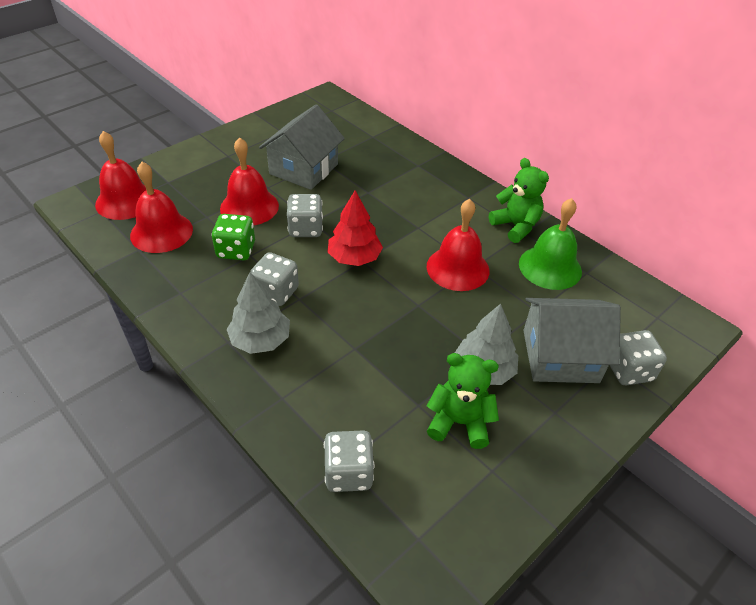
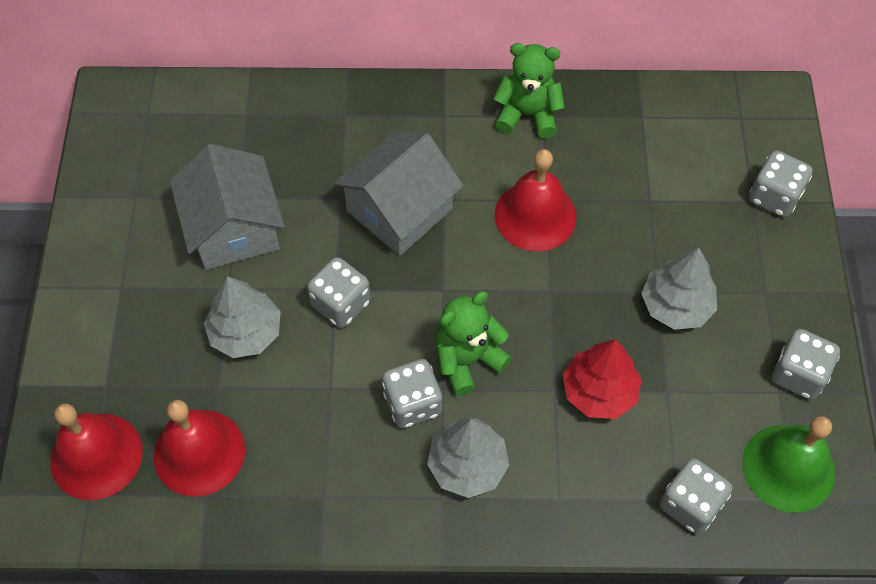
camera: 45 degrees left, 15 degrees up
green dice [212,214,255,260] -> none
red bell [220,137,279,226] -> grey tree [204,276,281,358]
red tree [328,190,383,266] -> red tree moved to [563,340,642,419]
green teddy bear [427,353,499,449] -> green teddy bear moved to [436,292,512,396]
green bell [519,198,582,290] -> green bell moved to [743,416,835,513]
grey house [523,298,621,383] -> grey house moved to [333,131,464,256]
none -> grey dice [772,329,840,400]

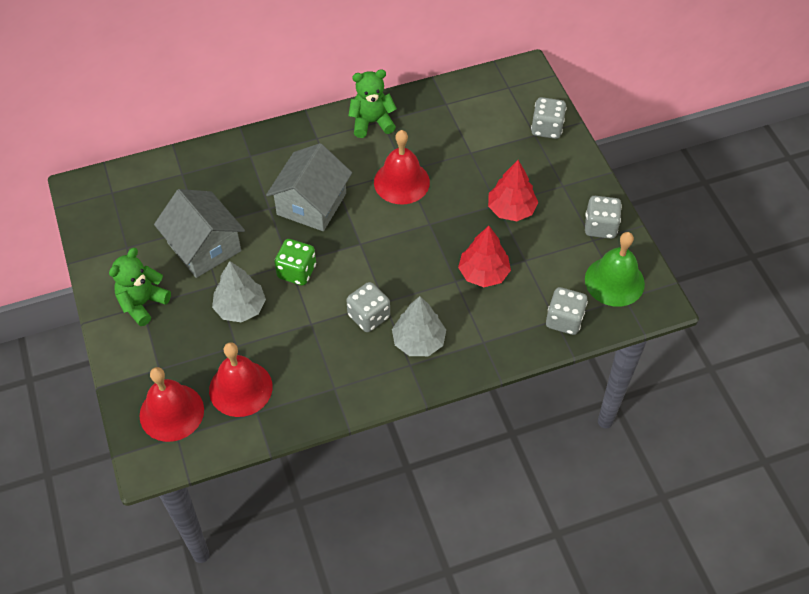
camera: 20 degrees left, 5 degrees down
grey dice [307,257,371,328] -> green dice [274,239,316,285]
green teddy bear [436,292,512,396] -> green teddy bear moved to [109,248,171,326]
grey tree [641,248,717,330] -> red tree [488,160,538,221]

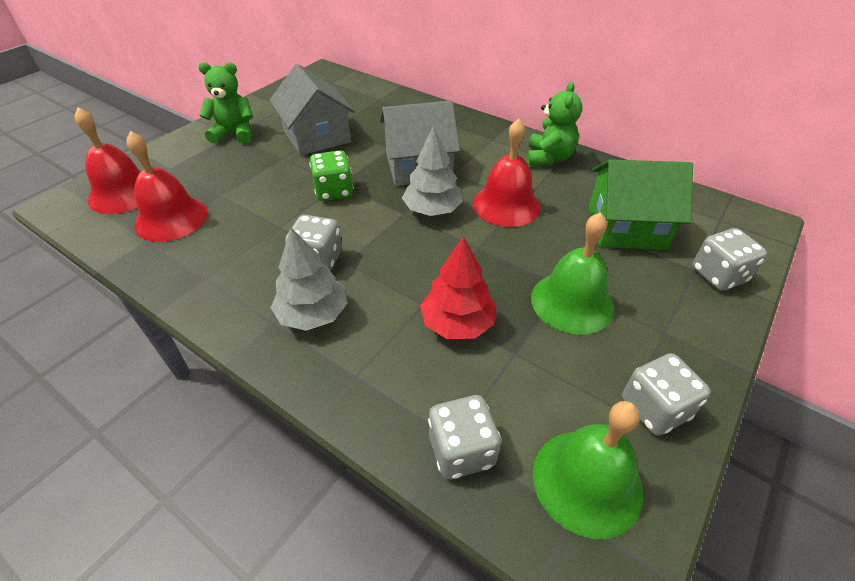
camera: 55 degrees right, 10 degrees down
grey house [154,189,245,278] -> grey house turned 45 degrees counterclockwise [269,64,355,156]
grey tree [212,261,266,322] -> grey tree moved to [402,126,463,216]
green teddy bear [348,69,397,138] -> green teddy bear turned 60 degrees clockwise [526,82,582,165]
red tree [488,160,538,221] -> green bell [531,212,614,335]
none -> green house [589,159,693,250]

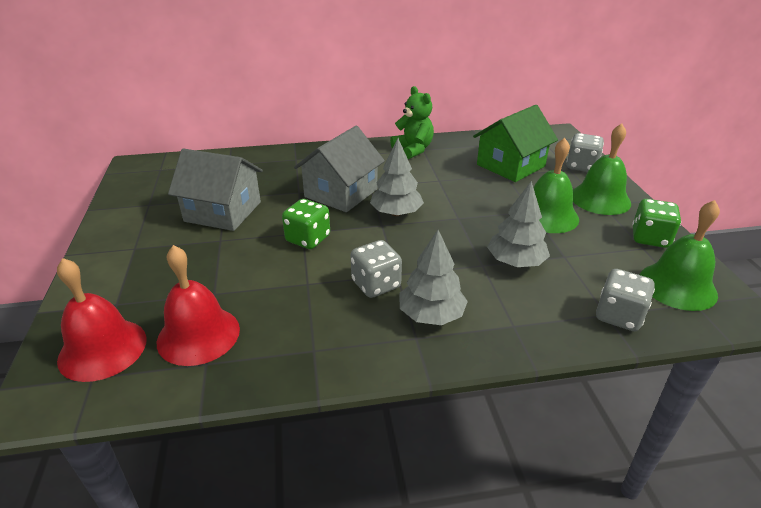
camera: 45 degrees left, 10 degrees down
green teddy bear [198,62,253,144] -> none
red tree [420,236,496,339] -> grey tree [487,181,550,267]
red bell [473,119,540,227] -> none
grey dice [622,353,711,436] -> green dice [632,199,681,248]
none -> green bell [573,123,631,215]

